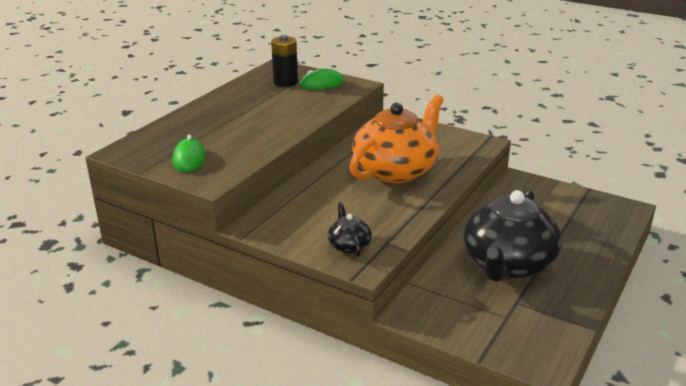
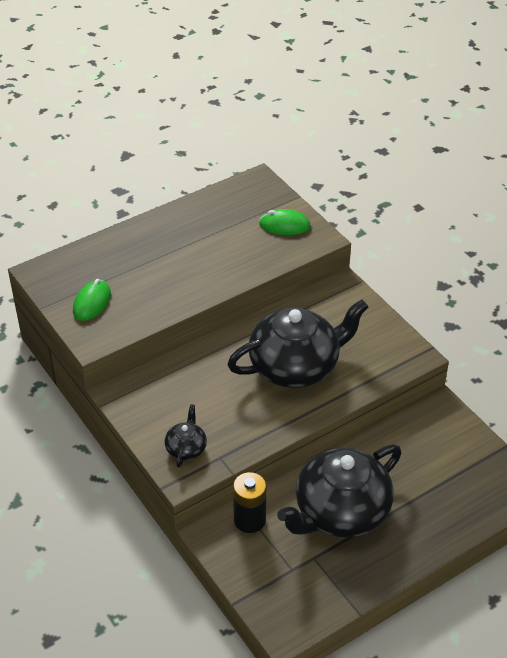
camera: 25 degrees right, 15 degrees up
black battery [271,35,298,87] -> black battery moved to [233,472,266,533]
orange teapot [350,94,444,183] -> black teapot [227,299,368,388]

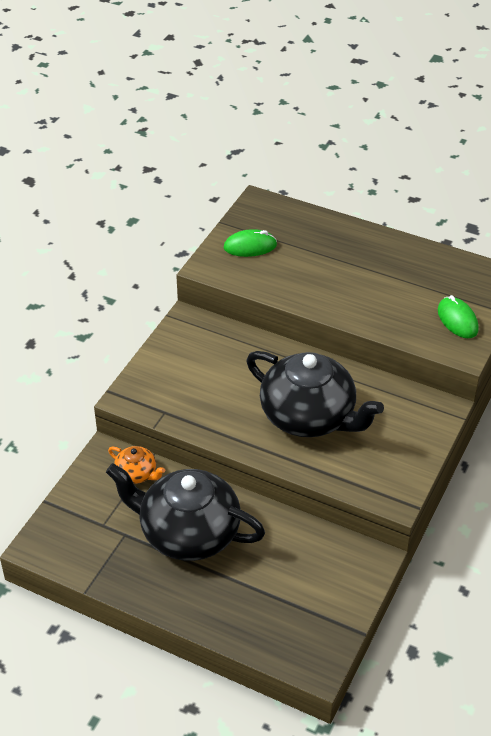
camera: 60 degrees right, 0 degrees up
black teapot [165,404,207,467] -> none
black battery [233,472,266,533] -> orange teapot [108,446,165,484]

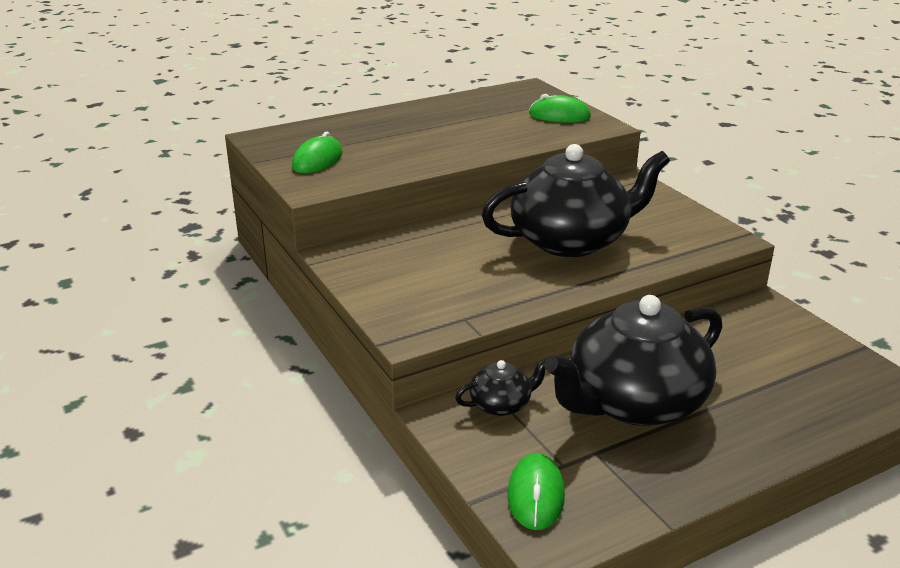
camera: 55 degrees left, 15 degrees down
orange teapot [108,446,165,484] -> black teapot [455,357,547,416]
none -> green mouse [507,453,565,530]

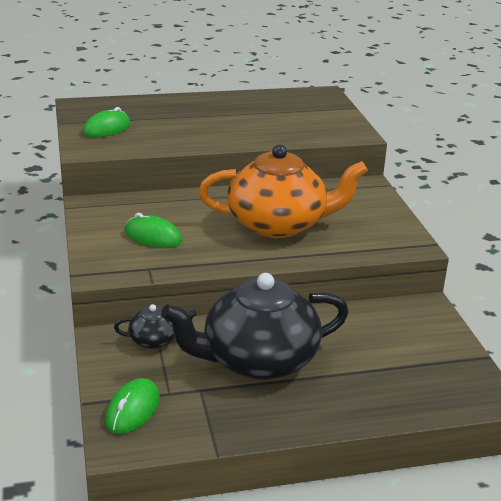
camera: 15 degrees right, 0 degrees up
black teapot [482,144,670,257] -> orange teapot [199,144,368,238]
green mouse [529,94,591,122] -> green mouse moved to [125,213,182,248]

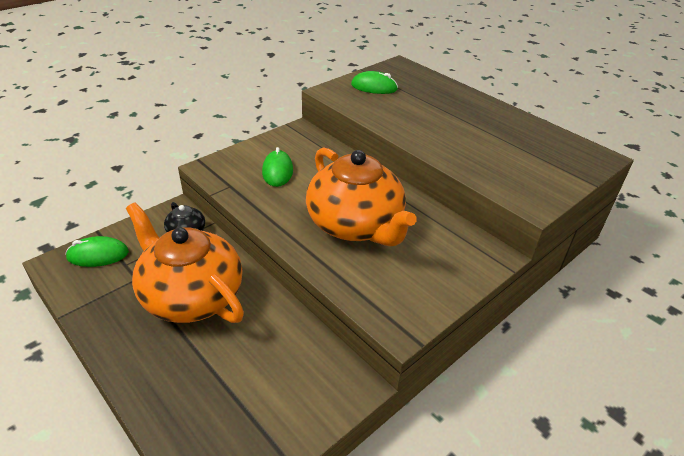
camera: 60 degrees right, 10 degrees up
black teapot [161,273,349,380] -> orange teapot [126,202,244,323]

